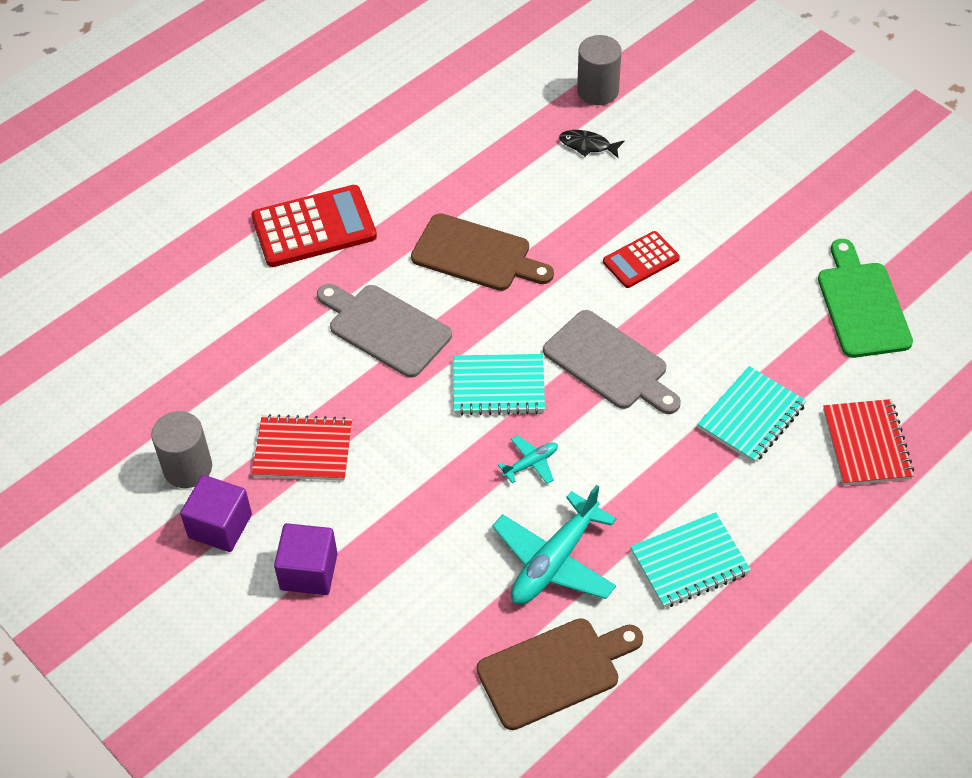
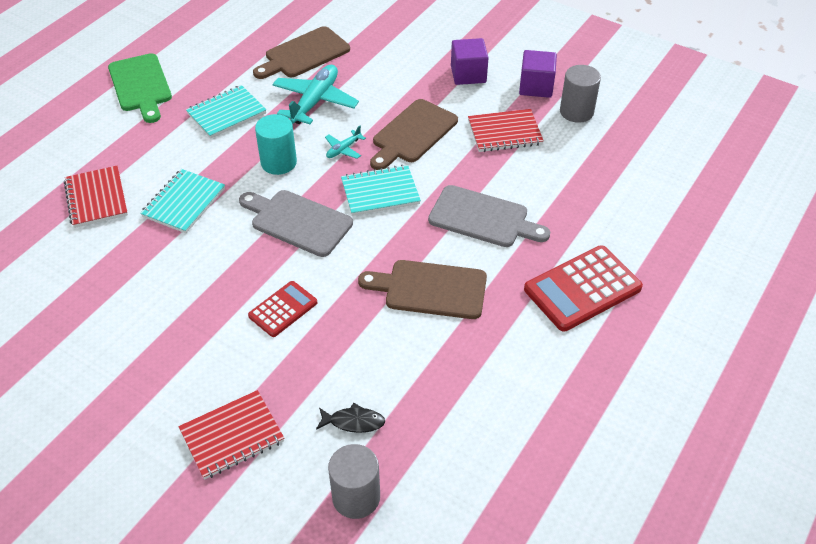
camera: 165 degrees right, 5 degrees down
green cutting board [818,239,913,358] -> green cutting board moved to [108,53,172,123]
none -> red notebook [179,390,284,479]
none -> turquoise cylinder [255,114,297,175]
none -> brown cutting board [370,99,458,170]

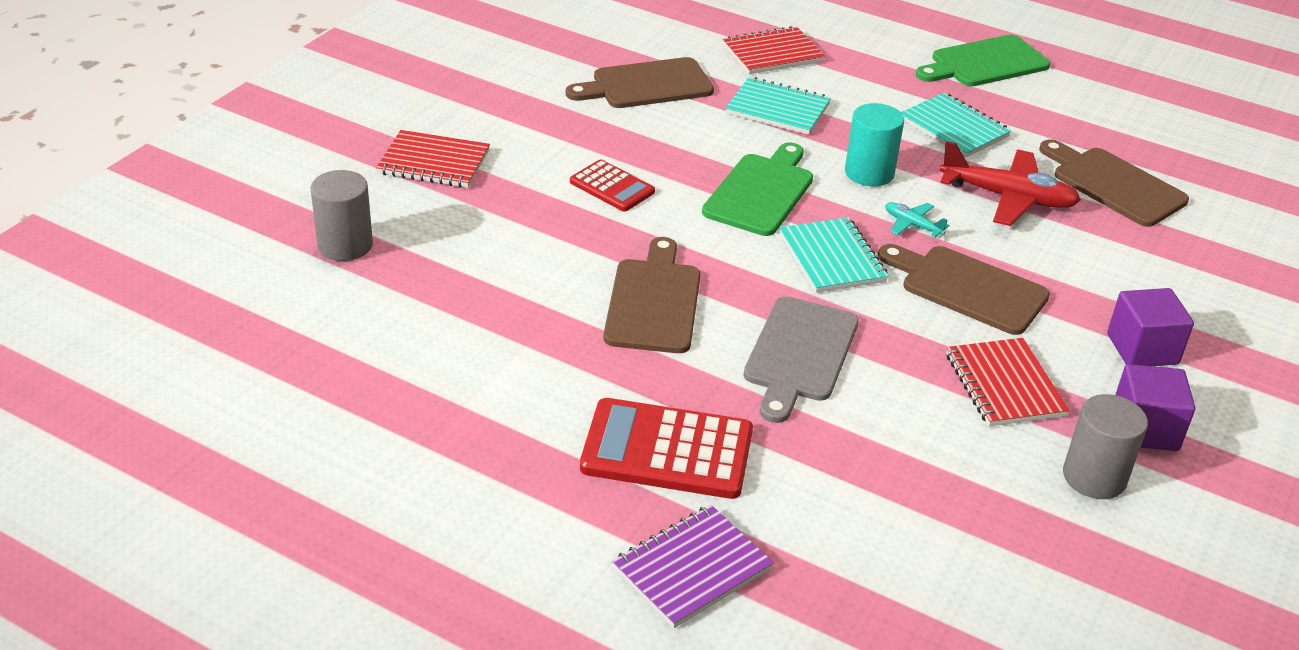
camera: 85 degrees right, 10 degrees down
red notebook [179,390,284,479] -> red notebook turned 45 degrees counterclockwise [376,130,490,188]
grey cutting board [239,190,353,257] -> green cutting board [702,142,813,236]
turquoise plane [272,65,359,124] -> red plane [940,141,1081,226]
black fish [316,403,385,433] -> none
red calculator [524,245,643,332] -> red calculator turned 45 degrees counterclockwise [580,398,753,499]
none -> brown cutting board [566,57,714,108]
none -> purple notebook [612,505,774,628]

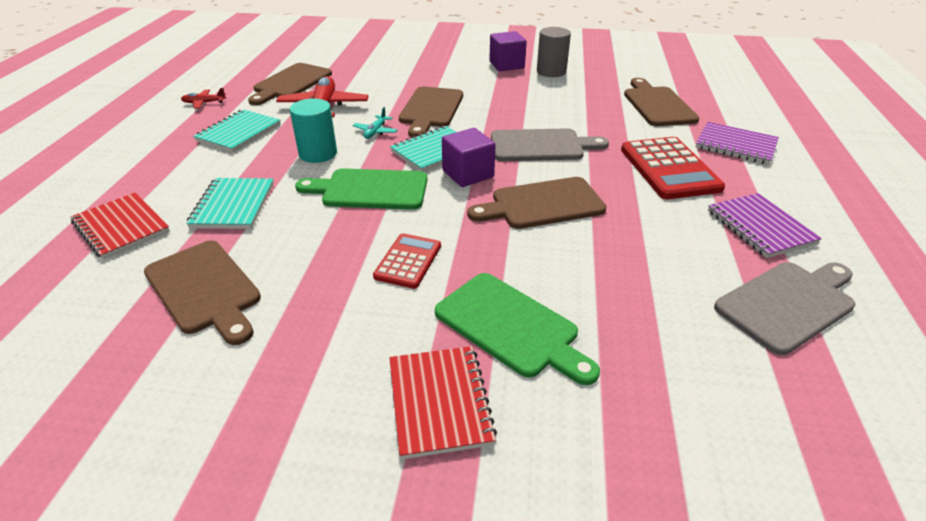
camera: 110 degrees left, 0 degrees up
grey cylinder [310,170,373,261] -> none
green cutting board [916,35,1050,86] -> green cutting board moved to [435,273,600,385]
red notebook [946,338,1070,426] -> none
purple cube [1107,288,1194,366] -> purple cube moved to [442,128,496,187]
none -> red plane [181,88,226,109]
none -> brown cutting board [624,78,700,126]
none -> purple notebook [708,193,822,258]
none -> grey cutting board [714,262,855,355]

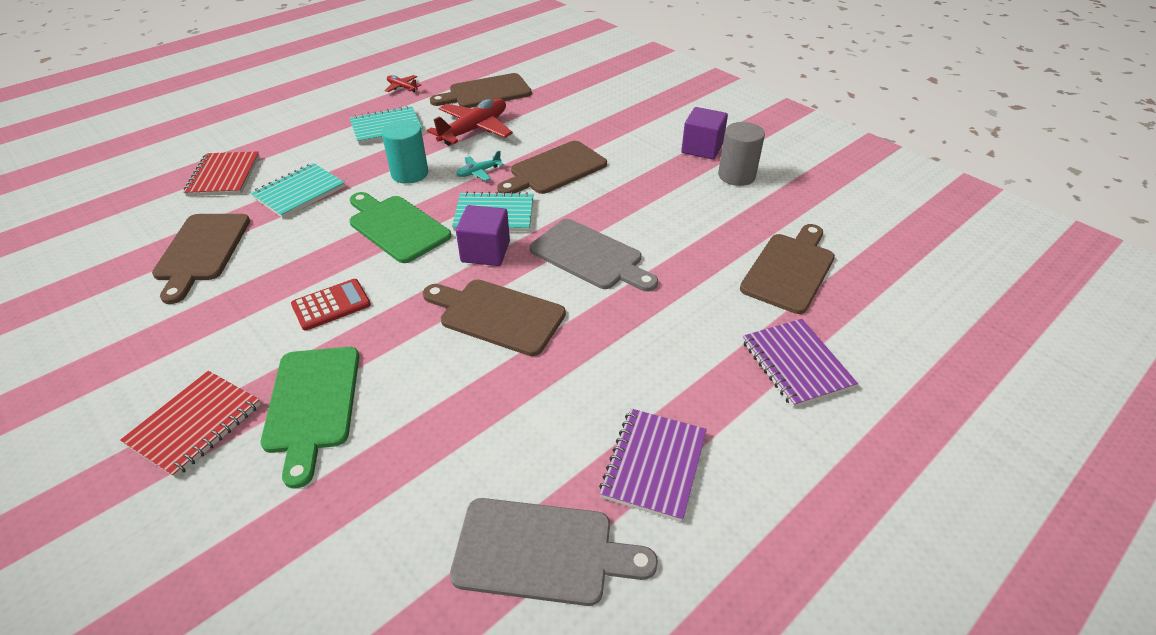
camera: 40 degrees right, 5 degrees up
red calculator [621,137,725,199] -> none

